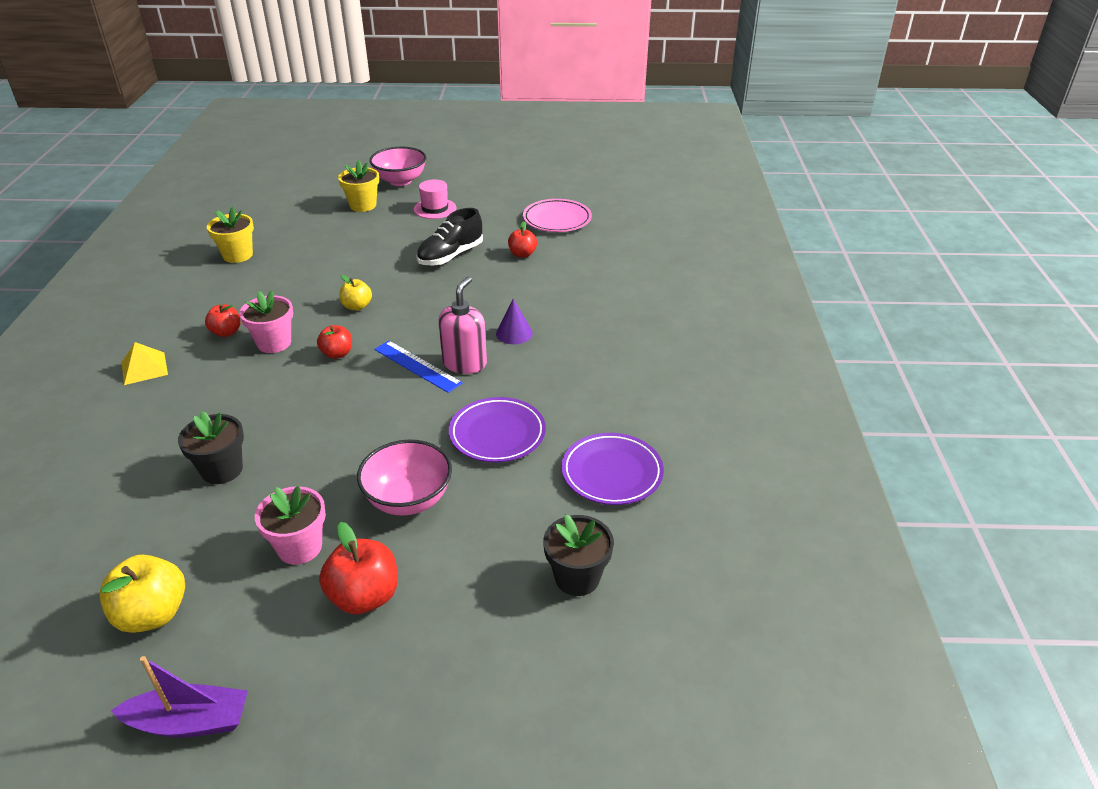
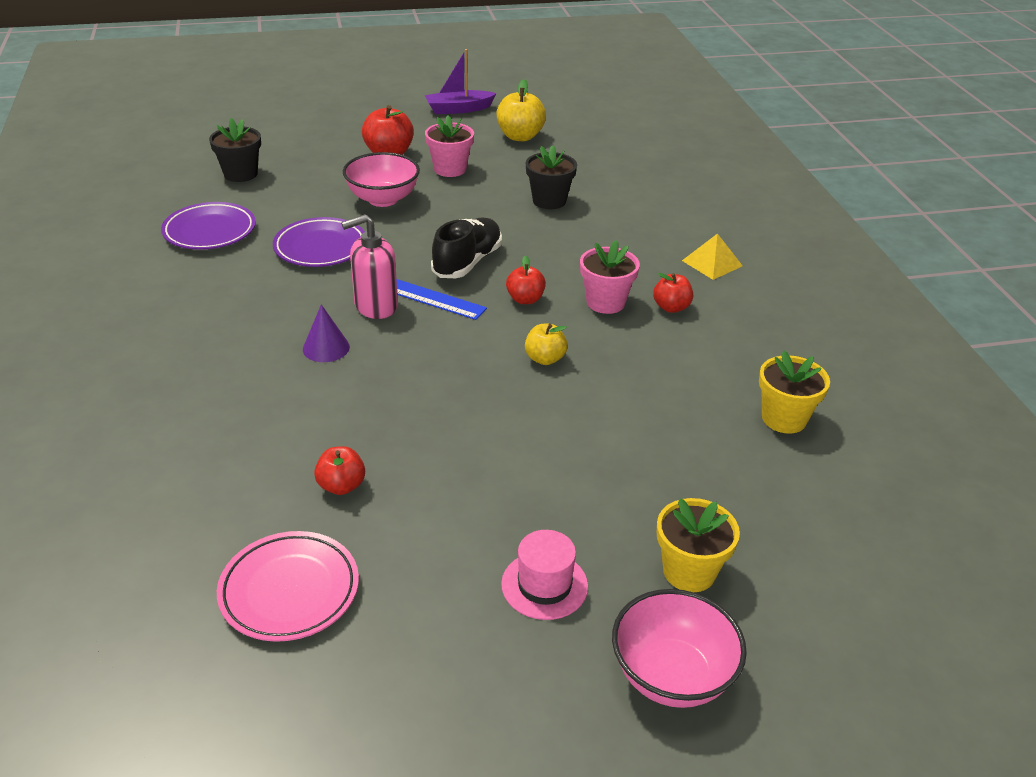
camera: 165 degrees right, 0 degrees up
black shoe [416,208,483,266] -> black shoe moved to [431,217,502,278]
pink soap dispenser [438,276,487,374] -> pink soap dispenser turned 60 degrees clockwise [341,214,398,319]

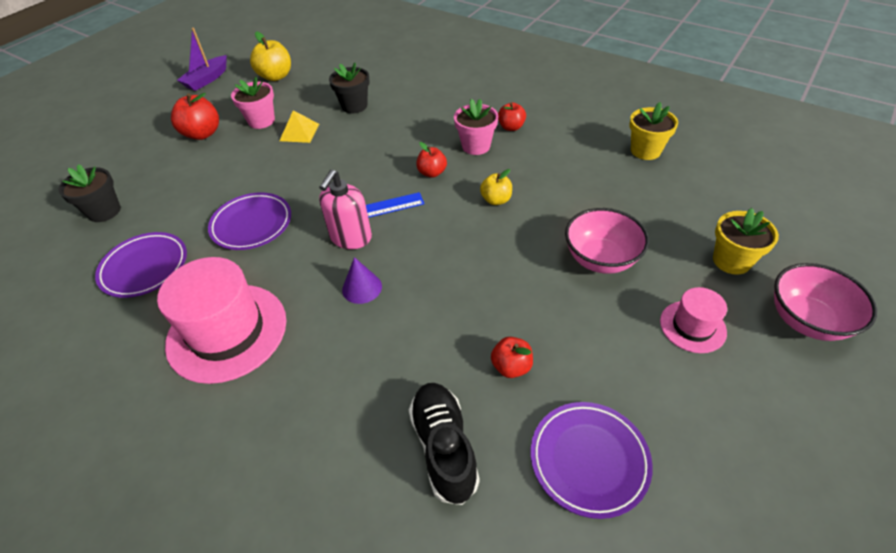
camera: 40 degrees left, 10 degrees up
pink plate [217,531,359,642] -> purple plate [531,402,653,519]
pink bowl [343,152,420,207] -> pink bowl moved to [565,208,649,274]
black shoe [431,217,502,278] -> black shoe moved to [409,383,480,505]
yellow pyramid [682,234,743,280] -> yellow pyramid moved to [279,110,319,143]
none -> pink hat [157,257,286,384]

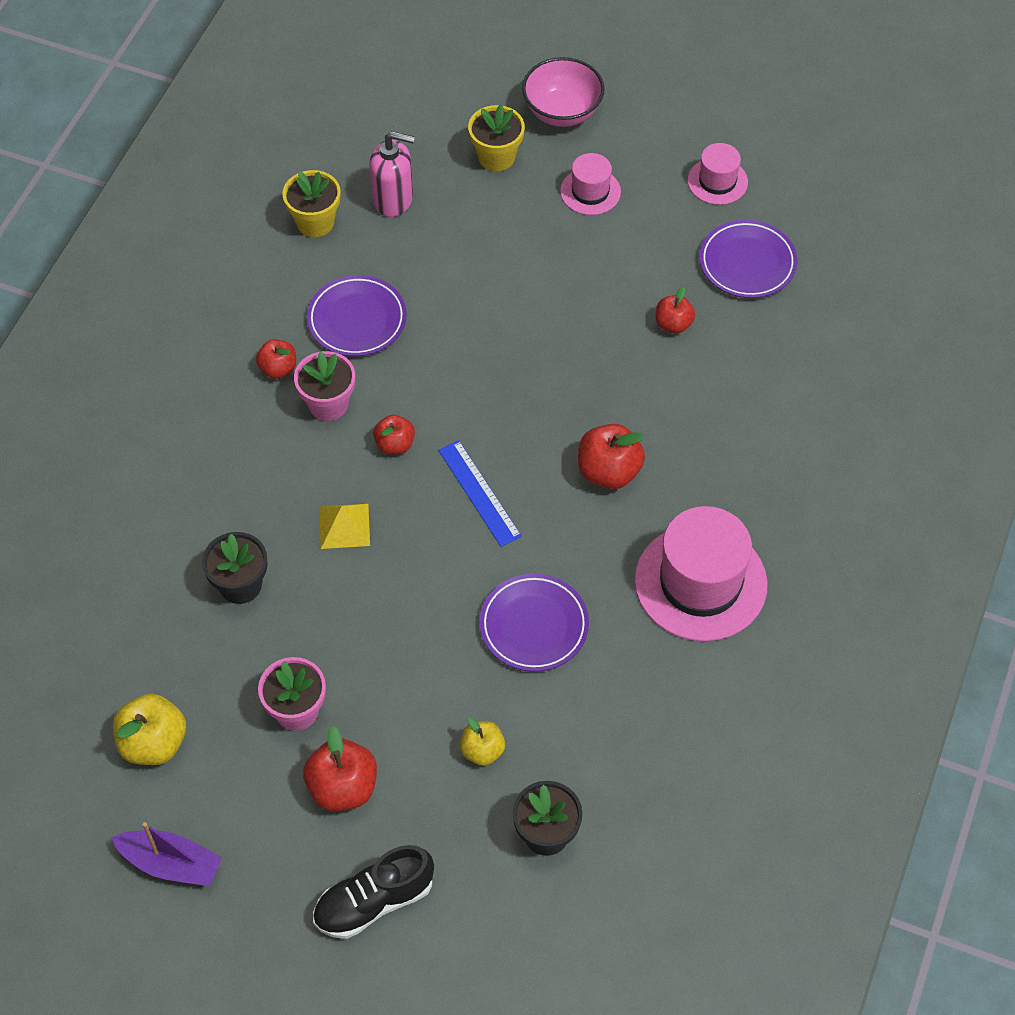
camera: 105 degrees left, 10 degrees up
purple plate [95,232,187,298] -> purple plate moved to [307,275,407,357]
yellow pyramid [279,110,319,143] -> yellow pyramid moved to [319,504,370,549]
pink soap dispenser [319,170,372,249] -> pink soap dispenser moved to [369,131,415,217]
purple cone [342,257,382,304] -> red apple [578,424,645,489]
black shoe [409,383,480,505] -> black shoe moved to [313,845,434,939]
yellow apple [480,169,512,205] -> yellow apple moved to [460,717,505,766]
pink bowl [565,208,649,274] -> none
none -> pink hat [688,143,748,205]

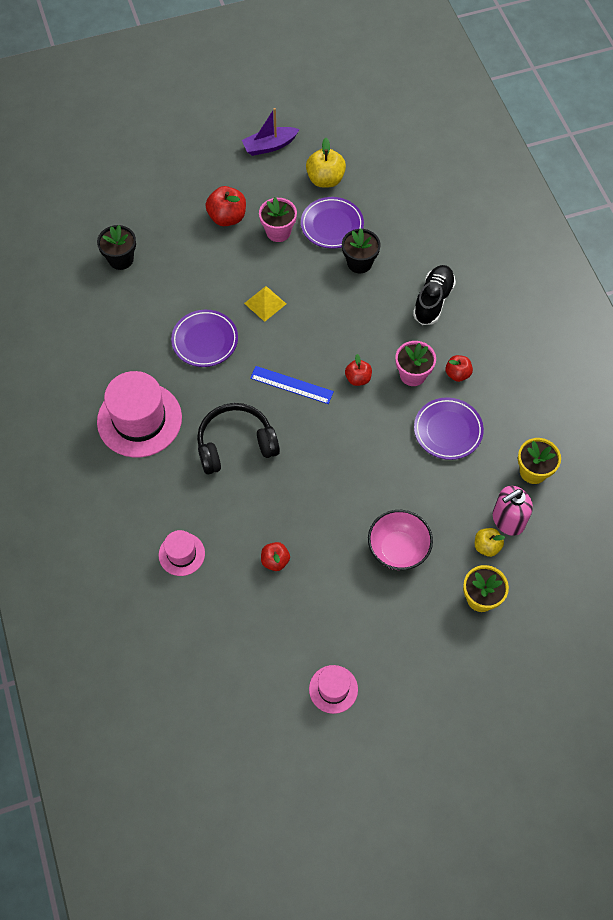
camera: 140 degrees right, 5 degrees up
black shoe [313,845,434,939] -> black shoe moved to [413,265,456,325]
yellow pyramid [319,504,370,549] -> yellow pyramid moved to [244,286,286,322]
yellow apple [460,717,505,766] -> yellow apple moved to [475,528,505,557]
pink bowl [522,57,605,127] -> pink bowl moved to [368,510,433,570]
pink hat [560,153,621,215] -> pink hat moved to [159,530,205,576]
red apple [578,424,645,489] -> black headphones [197,403,280,475]
purple plate [699,220,798,298] -> purple plate moved to [301,197,364,249]

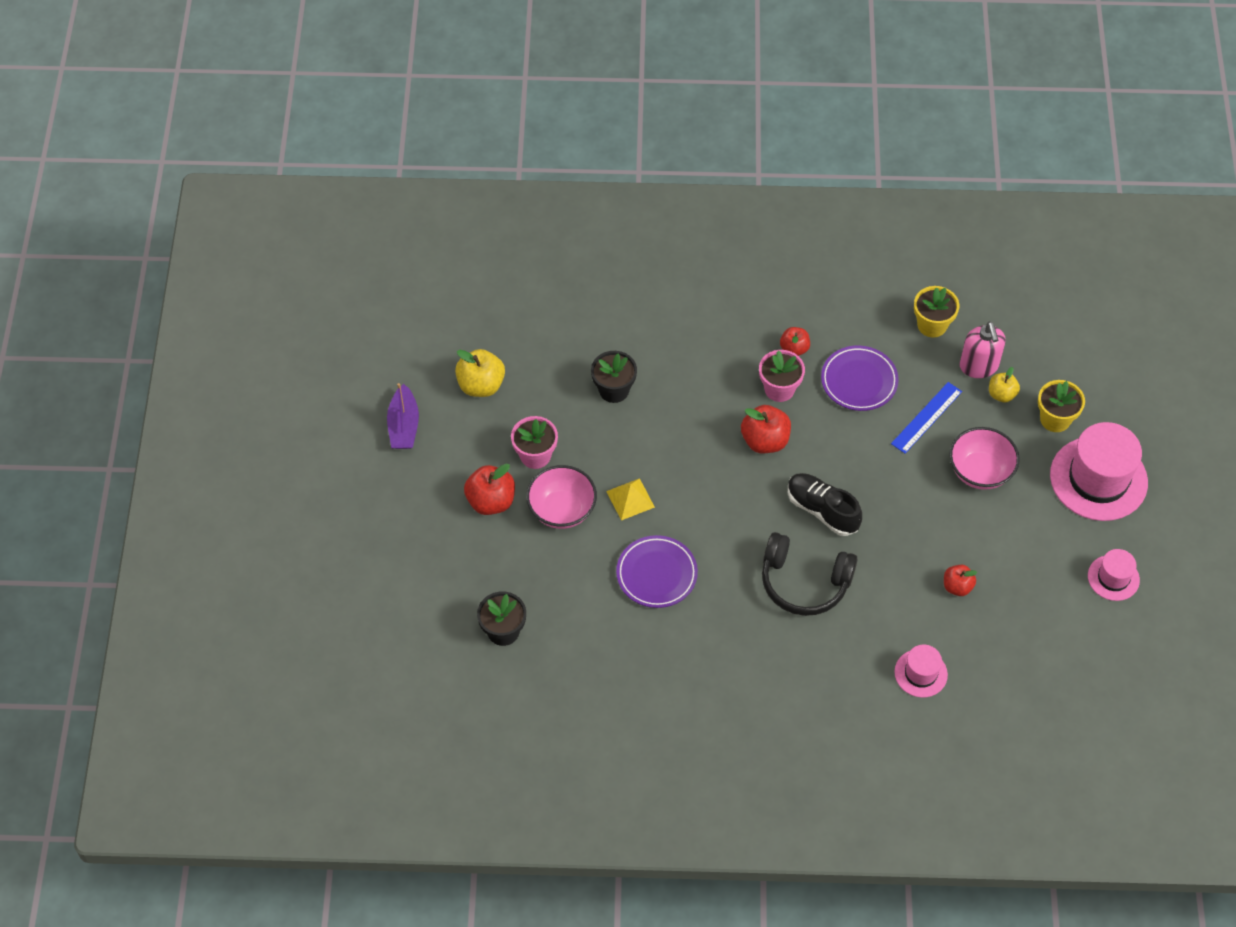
camera: 70 degrees left, 5 degrees down
pink hat [97,371,182,457] -> pink hat moved to [1050,422,1148,521]
black headphones [197,403,280,475] -> black headphones turned 75 degrees counterclockwise [762,532,858,616]
blue ruler [250,366,334,404] -> blue ruler moved to [891,382,962,453]
purple plate [301,197,364,249] -> none
red apple [345,354,372,386] -> red apple [741,405,791,453], size x1.60
black shoe [413,265,456,325] -> black shoe moved to [788,473,862,536]
none -> pink bowl [526,465,597,529]

